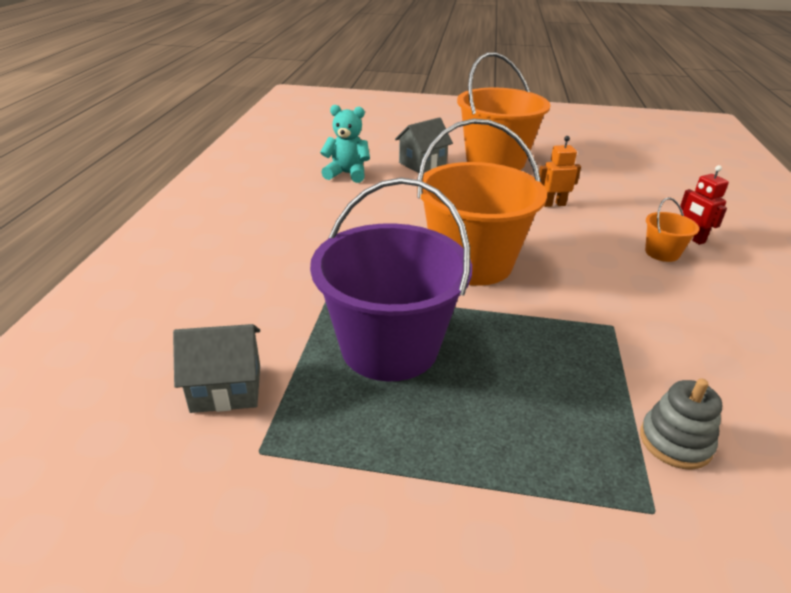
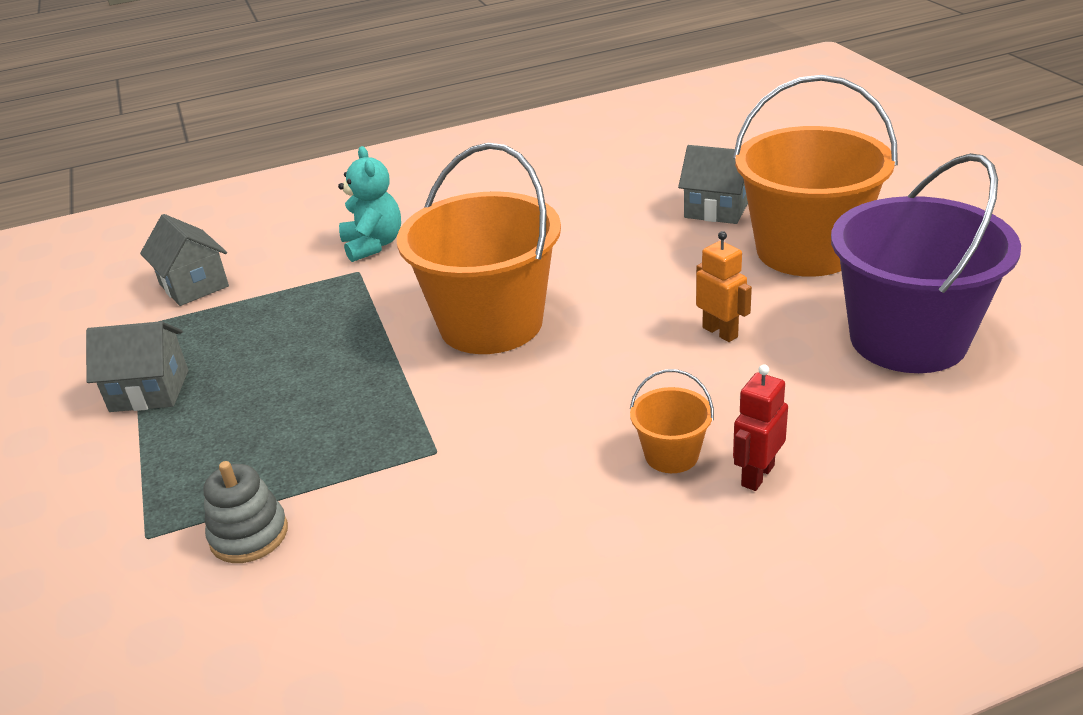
camera: 65 degrees right, 0 degrees up
purple bucket [310,178,472,381] -> purple bucket moved to [831,153,1021,373]
turquoise teddy bear [320,105,370,183] -> turquoise teddy bear moved to [338,146,401,262]
none -> grey house [86,321,188,412]

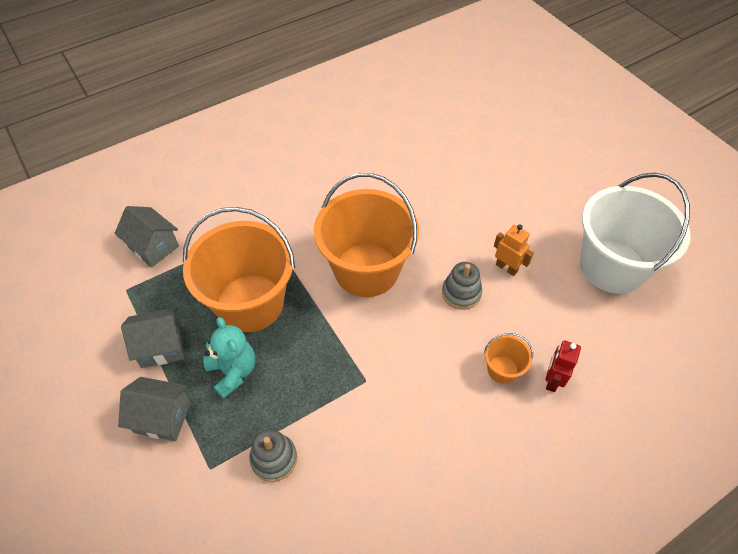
camera: 15 degrees left, 20 degrees up
turquoise teddy bear [338,146,401,262] -> turquoise teddy bear moved to [203,317,255,399]
grey house [678,145,748,224] -> grey house moved to [118,377,191,441]
orange bucket [733,75,898,277] -> orange bucket moved to [183,207,295,332]
purple bucket [831,153,1021,373] -> white bucket [580,173,691,293]
none -> grey stacking toy [442,262,482,310]

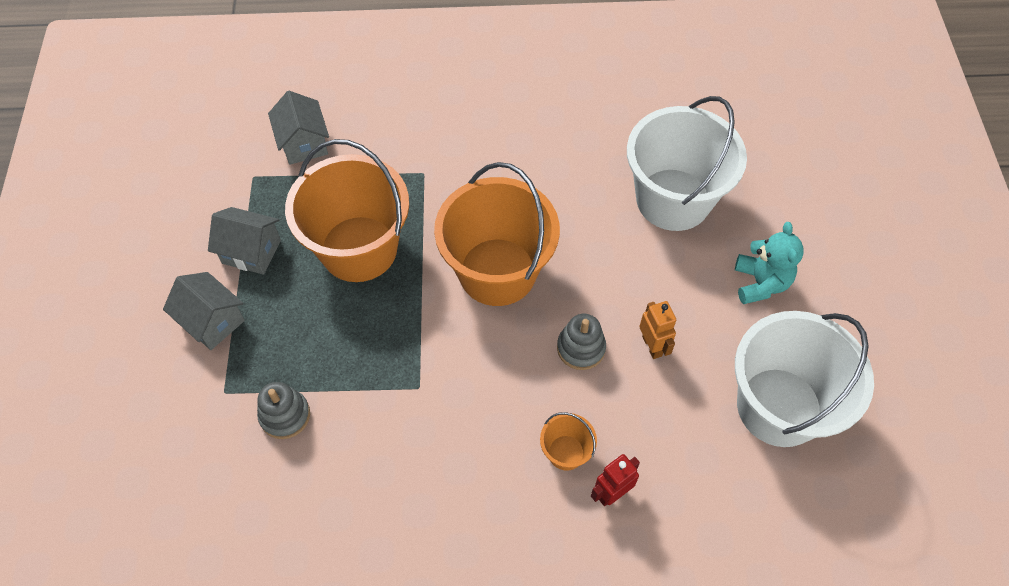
camera: 30 degrees right, 5 degrees up
turquoise teddy bear [203,317,255,399] -> turquoise teddy bear moved to [735,222,804,304]
none -> white bucket [627,96,747,231]

